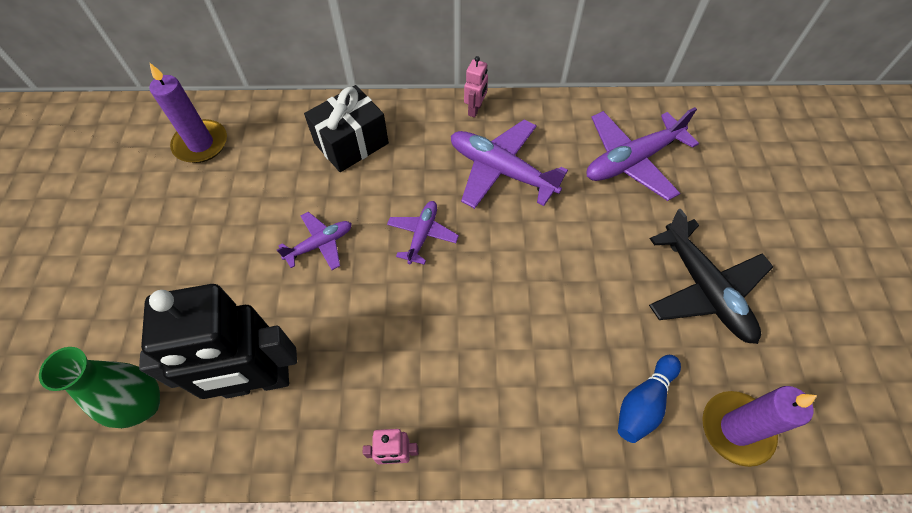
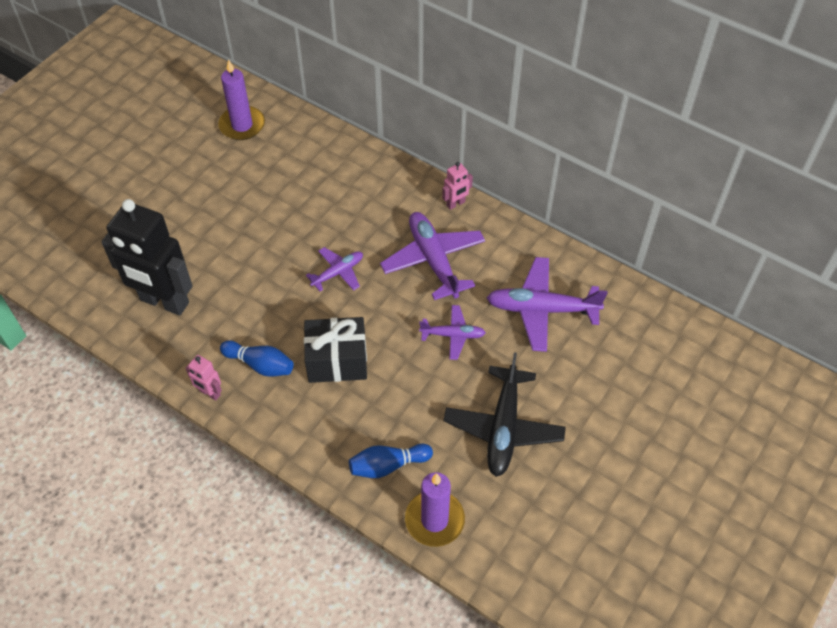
camera: 35 degrees right, 5 degrees down
green vase [39,347,160,428] -> none
purple plane [277,212,352,270] -> purple plane moved to [419,305,486,360]
black gift [304,85,389,172] -> black gift moved to [304,317,367,383]
none -> blue bowling pin [220,340,294,377]

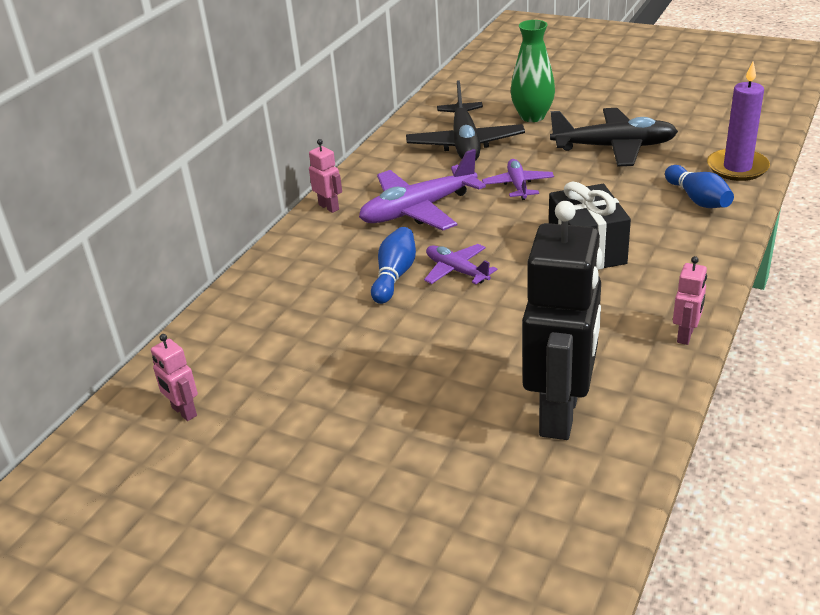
camera: 95 degrees left, 20 degrees down
purple candle [218,59,265,140] -> pink robot [151,334,198,421]
blue bowling pin [220,340,294,377] -> blue bowling pin moved to [371,227,416,304]
purple plane [487,257,607,352] -> black plane [406,80,525,161]
none -> green vase [511,20,555,122]

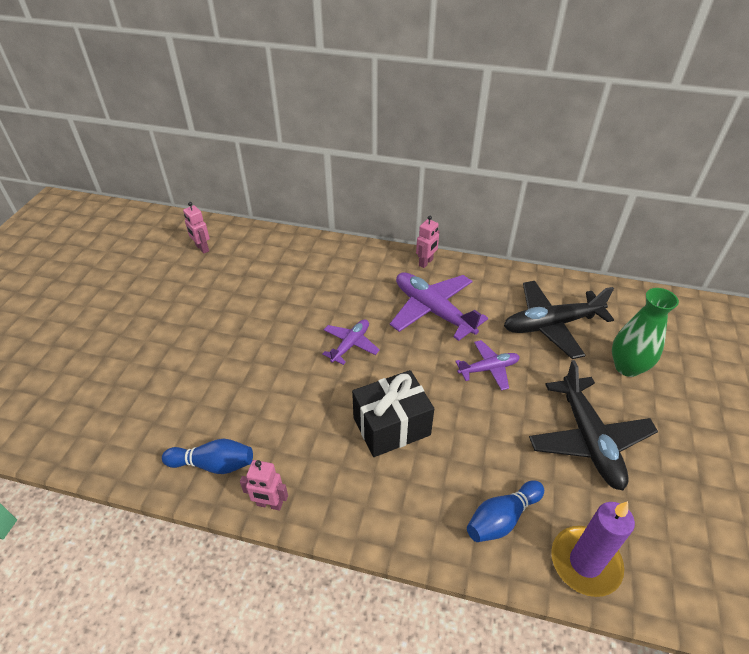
camera: 75 degrees right, 10 degrees up
pink robot [151,334,198,421] -> pink robot turned 75 degrees counterclockwise [183,202,210,254]
blue bowling pin [371,227,416,304] -> blue bowling pin moved to [162,439,253,474]
black robot [522,201,602,440] -> none

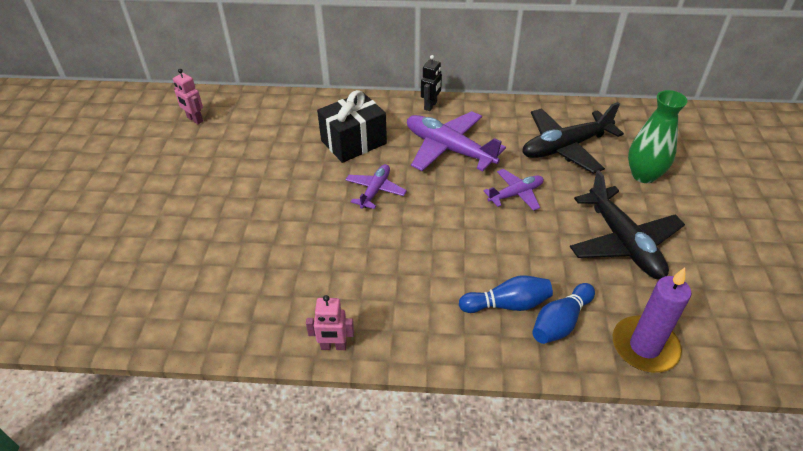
camera: 10 degrees left, 0 degrees up
blue bowling pin [162,439,253,474] -> blue bowling pin moved to [459,276,553,313]
black gift [352,370,434,457] -> black gift moved to [317,90,387,163]
pink robot [416,216,440,268] -> black robot [421,55,442,111]

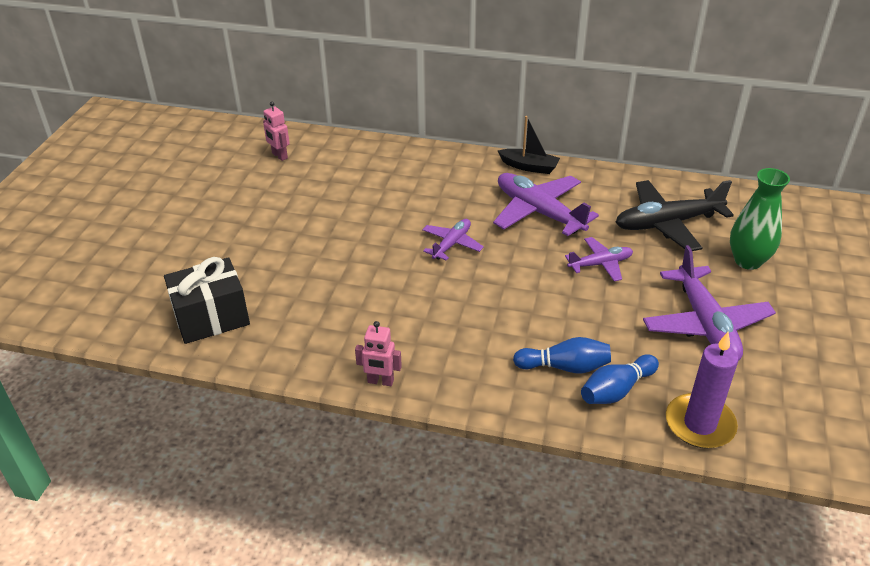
camera: 10 degrees right, 5 degrees down
black gift [317,90,387,163] -> black gift moved to [164,257,250,344]
black robot [421,55,442,111] -> black boat [498,116,560,174]
black plane [570,170,685,279] -> purple plane [643,245,776,361]

